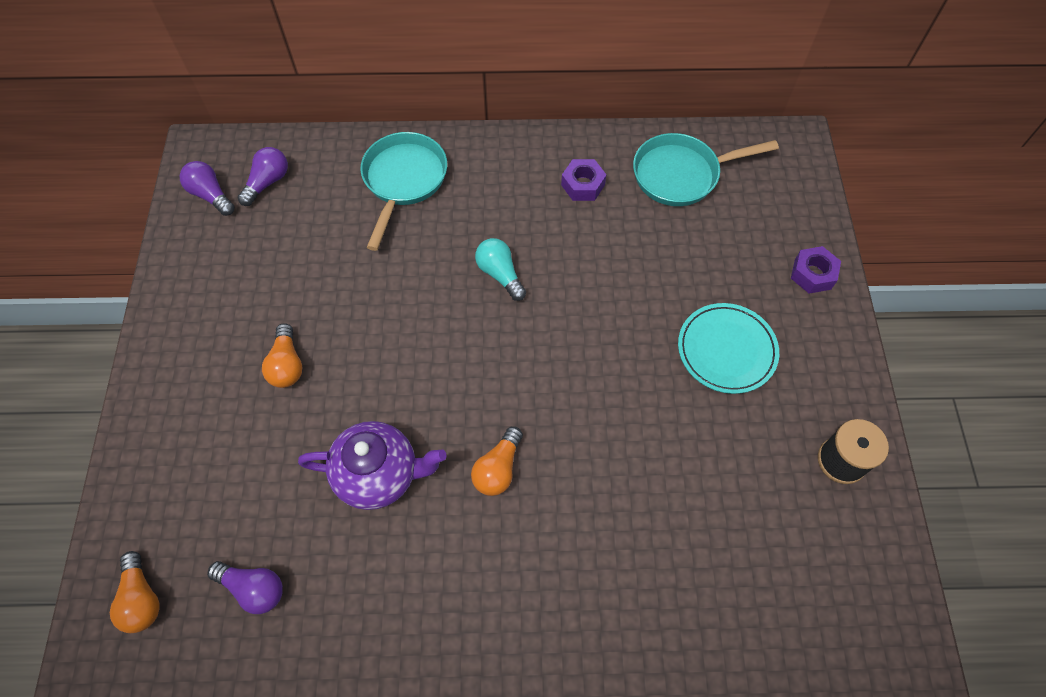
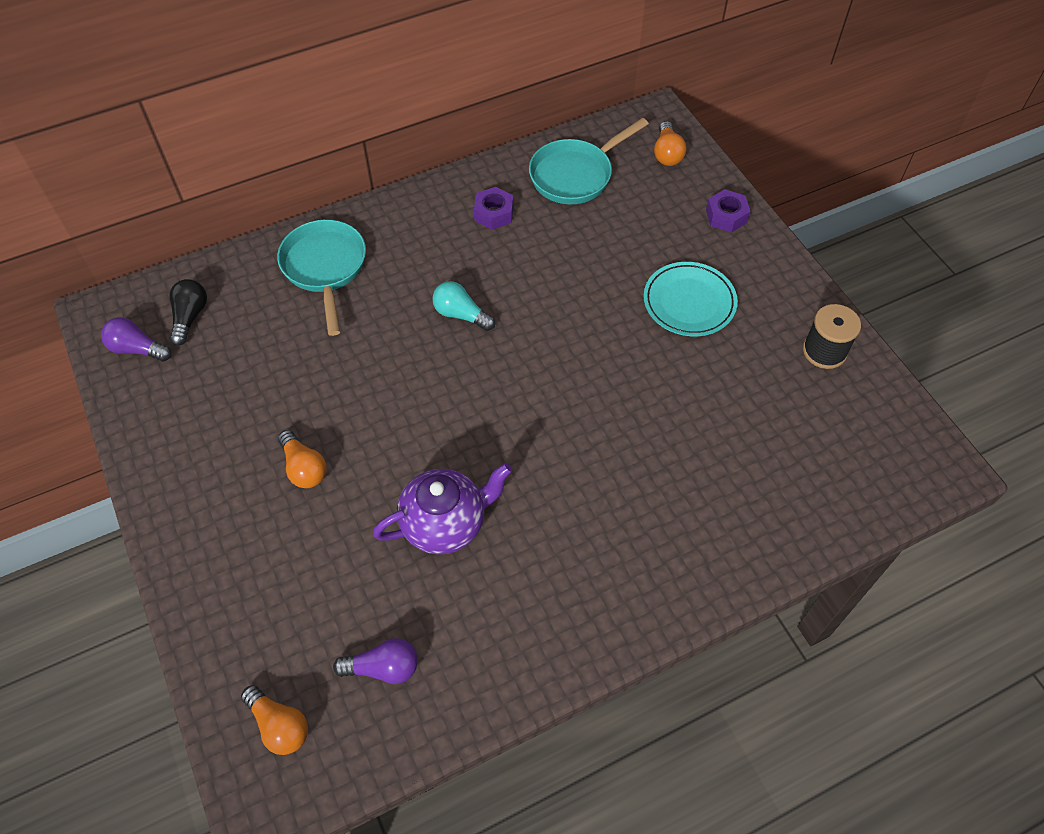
camera: 25 degrees left, 5 degrees down
purple light bulb [238,147,288,206] -> black light bulb [169,279,207,346]
orange light bulb [471,427,523,496] -> orange light bulb moved to [654,121,686,166]

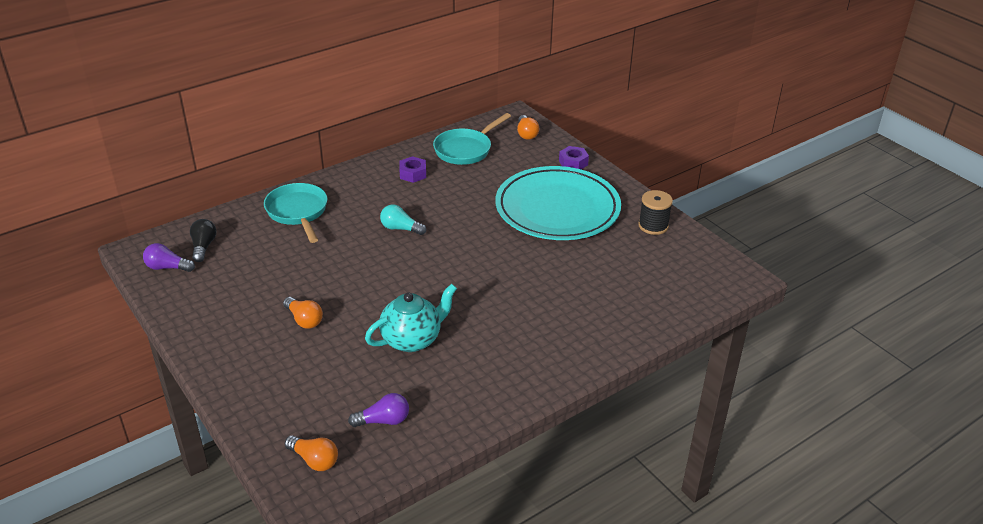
camera: 10 degrees left, 20 degrees down
purple teapot [373,463,512,555] -> turquoise teapot [365,284,457,352]
turquoise plate [643,262,738,336] -> turquoise plate [496,166,621,240], size x1.94

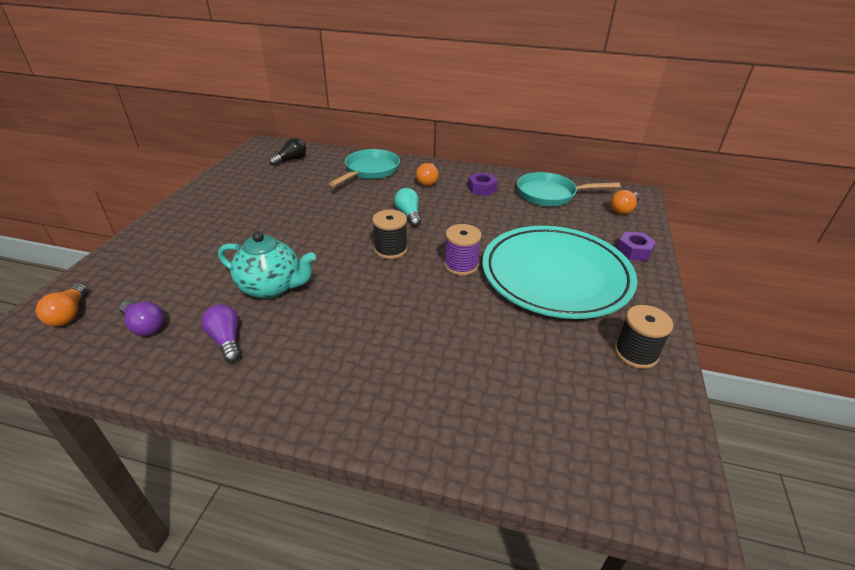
camera: 50 degrees right, 0 degrees up
purple light bulb [143,243,195,272] -> purple light bulb moved to [201,304,241,363]
orange light bulb [283,297,323,329] -> orange light bulb moved to [416,163,438,186]
none -> black spool [372,210,407,259]
none -> purple spool [444,224,482,276]

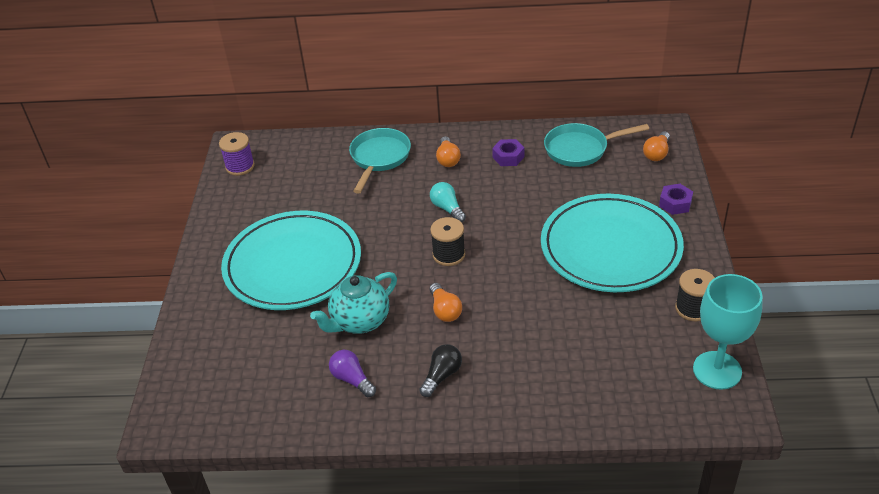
camera: 10 degrees left, 5 degrees up
orange light bulb [36,283,87,326] -> orange light bulb moved to [430,283,462,322]
purple light bulb [119,300,164,336] -> none
turquoise teapot [218,232,316,299] -> turquoise teapot turned 135 degrees clockwise [310,272,397,334]
black light bulb [269,138,306,166] -> black light bulb moved to [419,344,462,397]
purple spool [444,224,482,276] -> purple spool moved to [219,132,255,176]
none -> turquoise plate [221,211,361,310]
none -> turquoise goblet [693,274,763,390]

